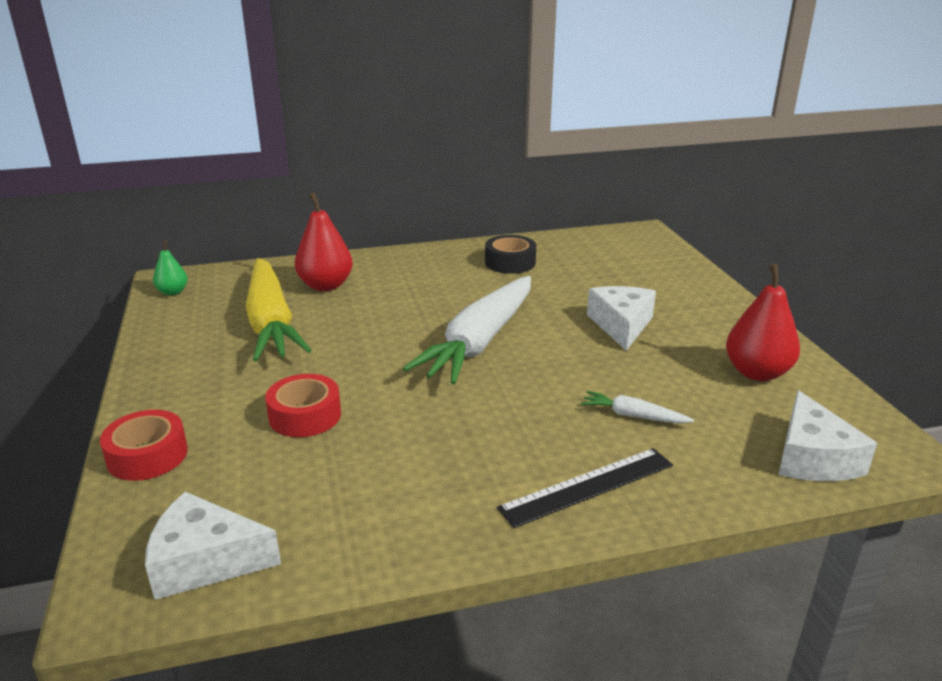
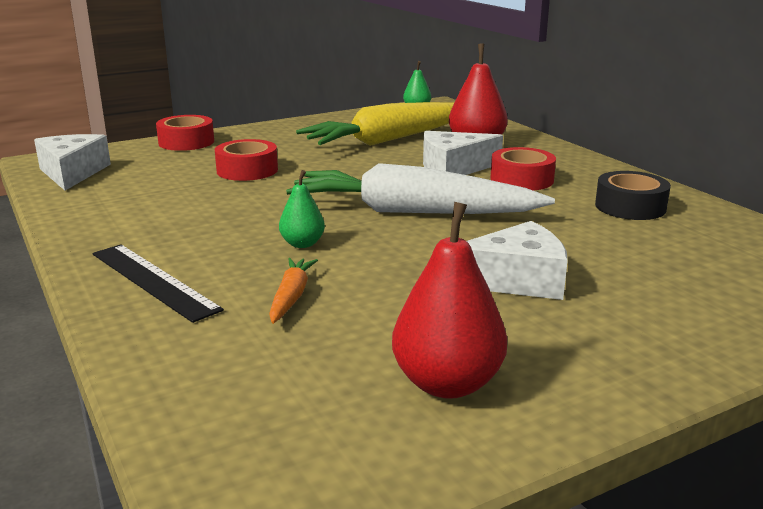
camera: 75 degrees right, 5 degrees down
white carrot [581,391,694,424] -> orange carrot [269,258,318,324]
white cheese [778,390,877,481] -> white cheese moved to [423,131,503,175]
none -> green pear [279,170,325,248]
none -> red tape [490,147,556,190]

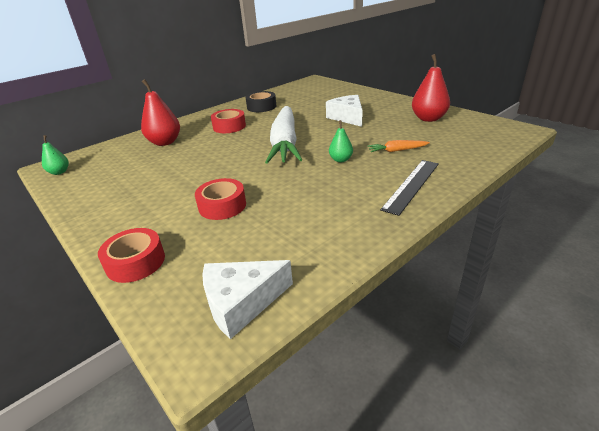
camera: 100 degrees left, 10 degrees up
yellow carrot [296,102,454,146] -> none
white cheese [423,131,503,175] -> none

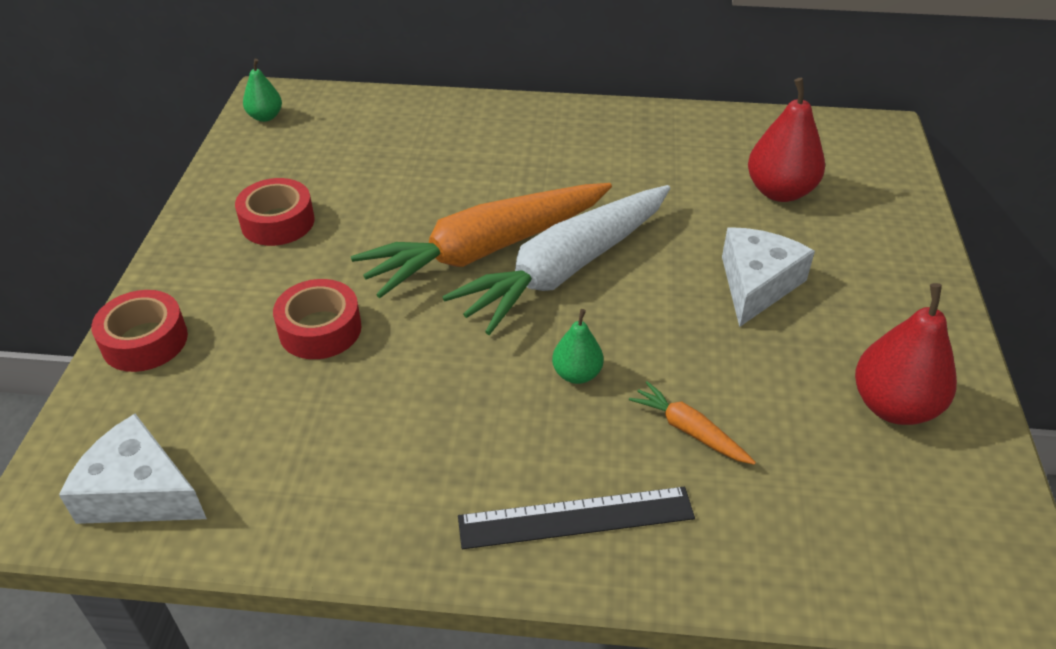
camera: 45 degrees right, 10 degrees up
red pear [141,79,180,146] -> red pear moved to [748,78,825,202]
red tape [211,109,246,133] -> red tape moved to [235,178,315,246]
black tape [245,91,276,112] -> none
none -> orange carrot [351,183,612,298]

